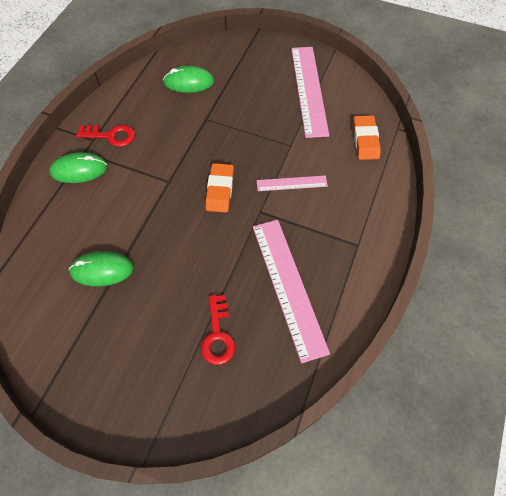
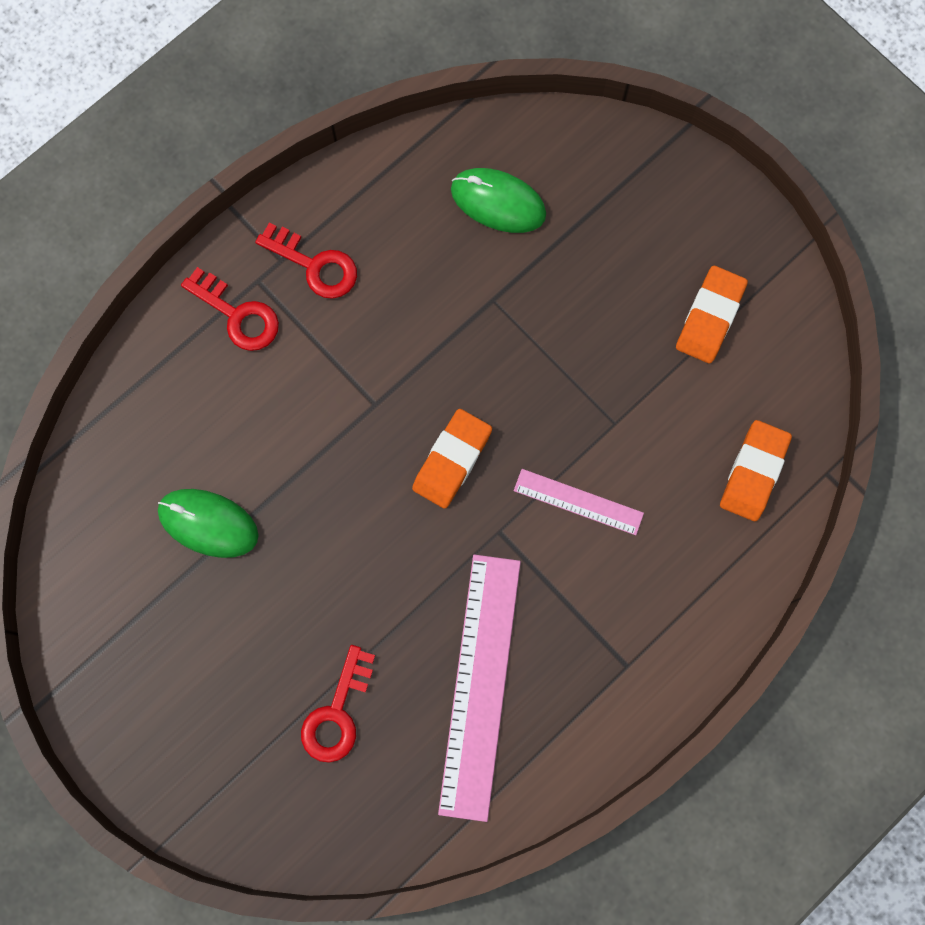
camera: 25 degrees right, 15 degrees up
green mouse [49,152,107,183] -> red key [181,267,279,351]
pink ruler [291,47,329,138] -> orange eraser [676,266,748,363]

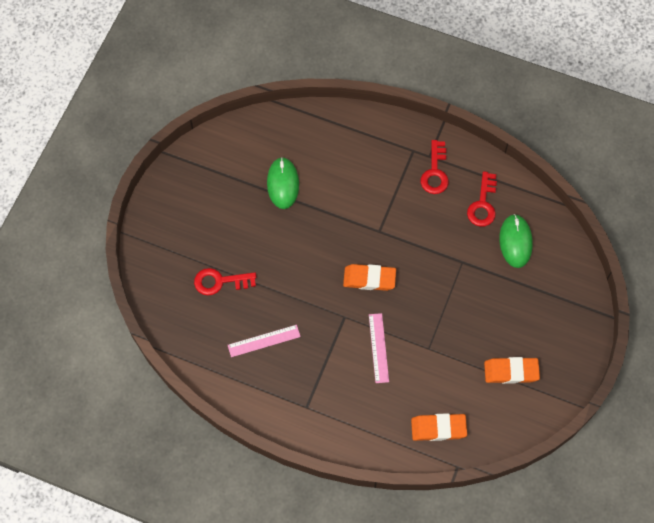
camera: 65 degrees right, 10 degrees down
red key [181,267,279,351] -> red key moved to [467,171,497,227]
pink ruler [438,554,521,822] -> pink ruler [228,325,301,357], size x0.52

